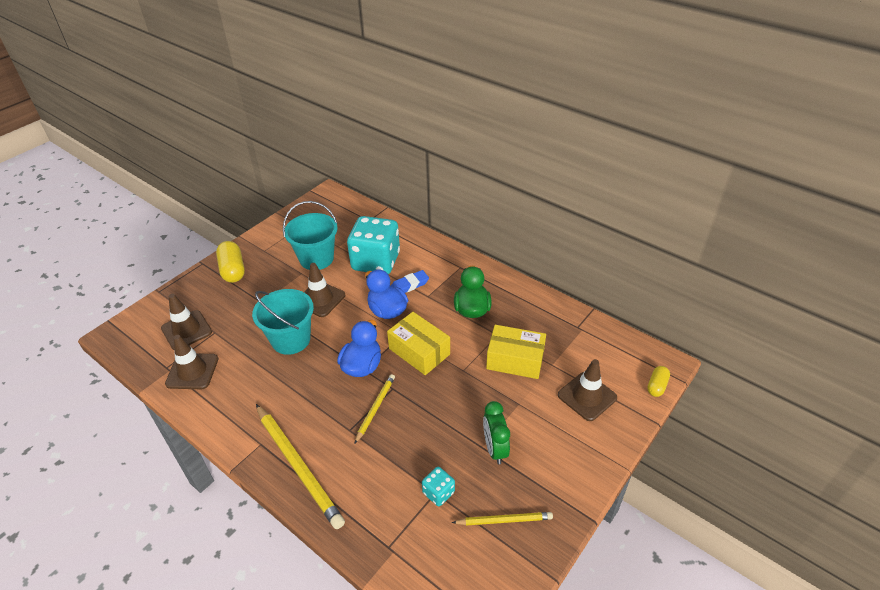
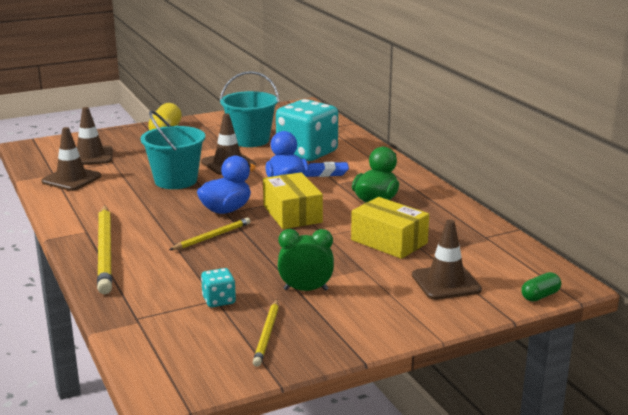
camera: 25 degrees right, 20 degrees down
yellow pencil [452,512,553,526] -> yellow pencil turned 75 degrees clockwise [253,299,279,367]
green clock [483,401,510,464] -> green clock turned 75 degrees clockwise [278,229,334,291]
yellow capsule [647,366,670,397] -> green capsule [521,272,561,302]

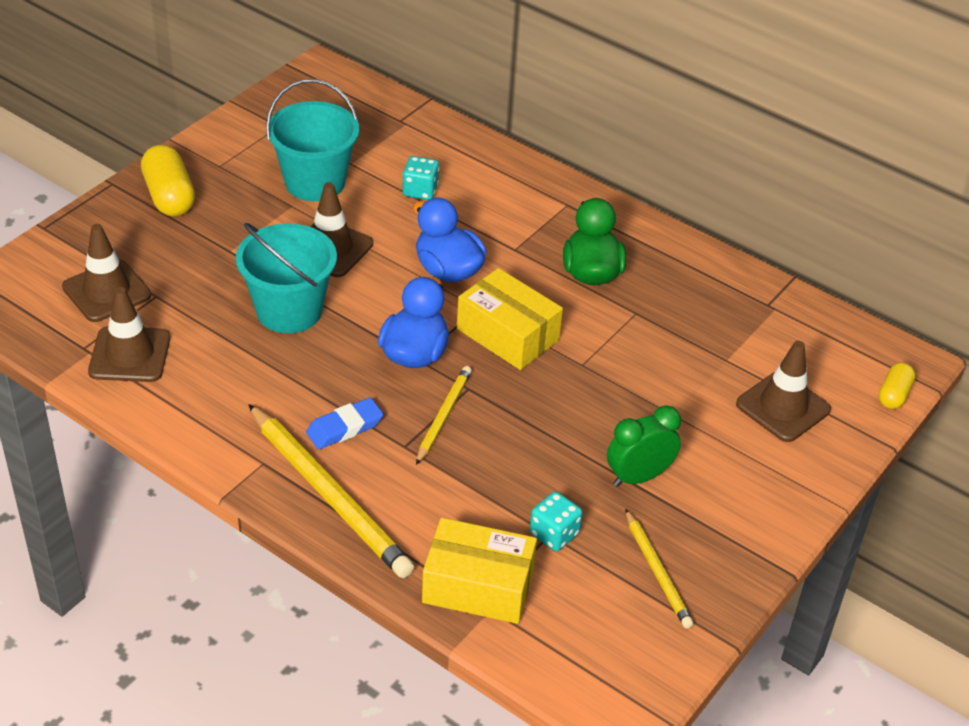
camera: 30 degrees left, 20 degrees up
turquoise dice [276,99,338,161] -> turquoise dice [402,156,439,200], size x0.43
blue eraser [306,162,349,177] -> blue eraser moved to [306,398,383,449]
yellow box [351,197,429,259] -> yellow box moved to [422,518,537,624]
green capsule [521,272,561,302] -> yellow capsule [879,362,915,409]

